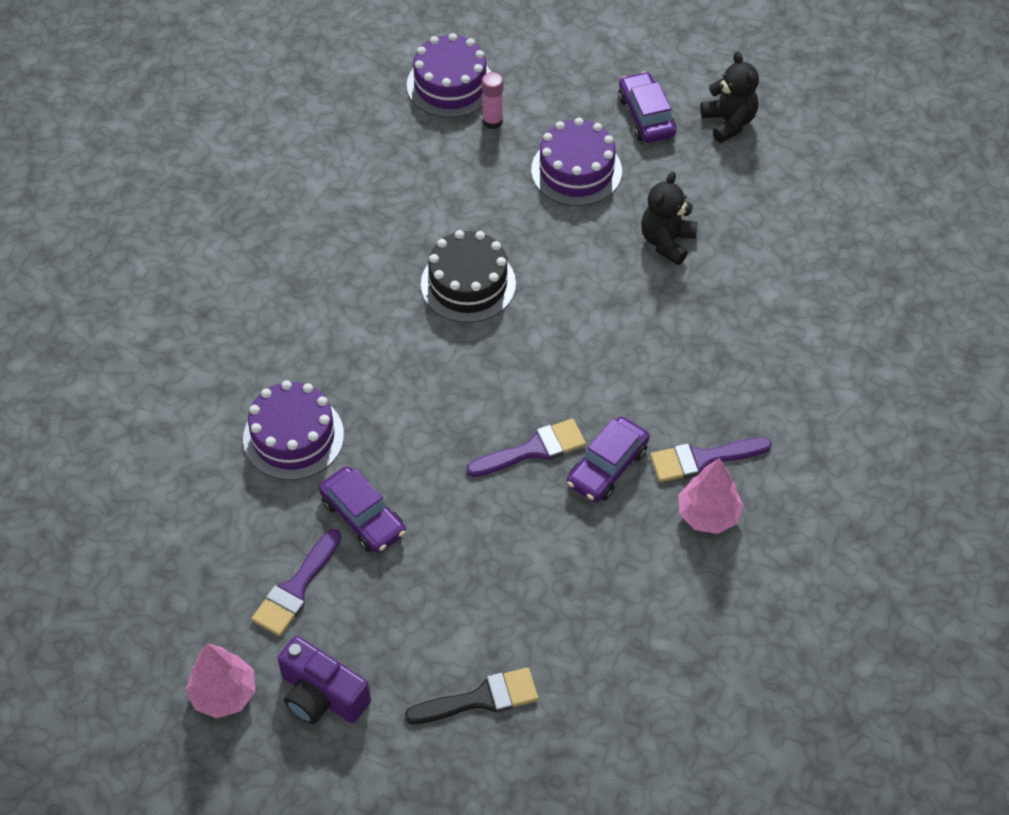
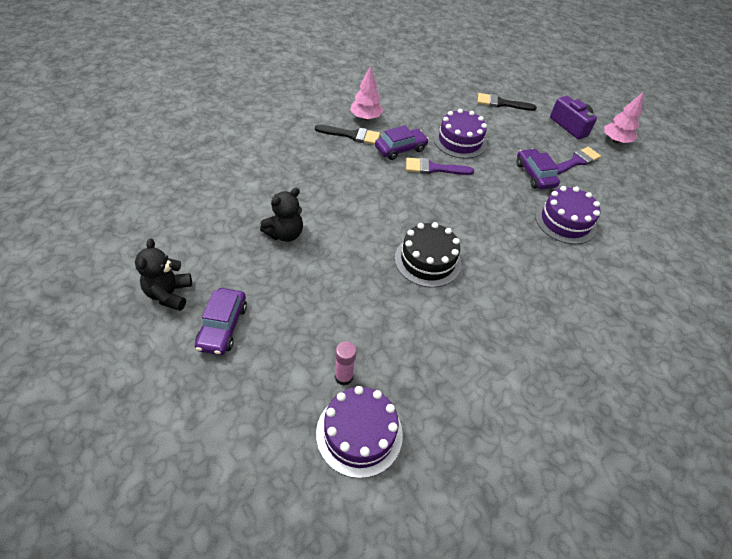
camera: 160 degrees left, 5 degrees down
purple cake [531,117,622,206] -> purple cake moved to [434,109,487,159]
purple brush [650,437,772,482] -> black brush [315,125,380,145]

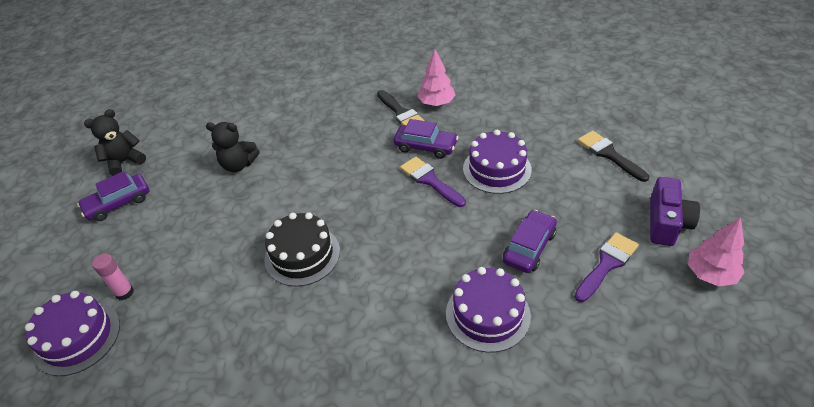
camera: 55 degrees right, 5 degrees down
purple brush [557,147,601,175] -> purple brush turned 60 degrees counterclockwise [574,232,639,302]

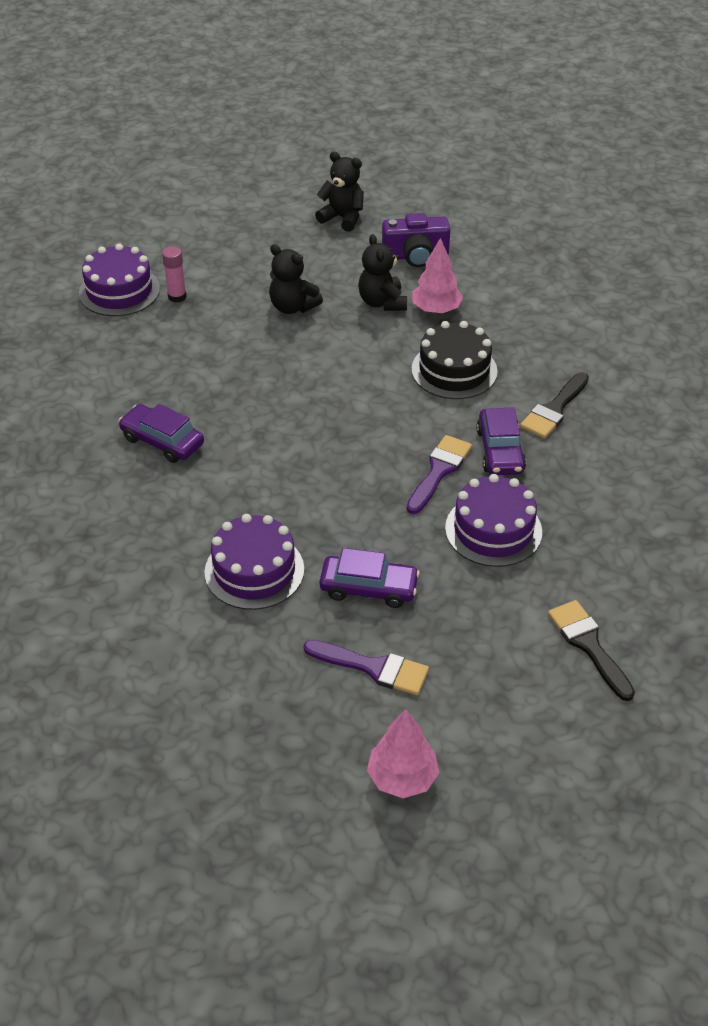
camera: 65 degrees right, 0 degrees up
purple car [77,171,149,221] -> purple car moved to [119,404,204,463]
black cake [264,212,340,287] -> black cake moved to [411,321,498,399]
pink tree [417,49,456,106] -> pink tree moved to [412,238,463,313]
black brush [578,131,649,182] -> black brush turned 60 degrees counterclockwise [548,600,635,701]
purple camera [650,177,700,246] -> purple camera moved to [382,213,450,267]
none -> black teddy bear [269,244,323,314]

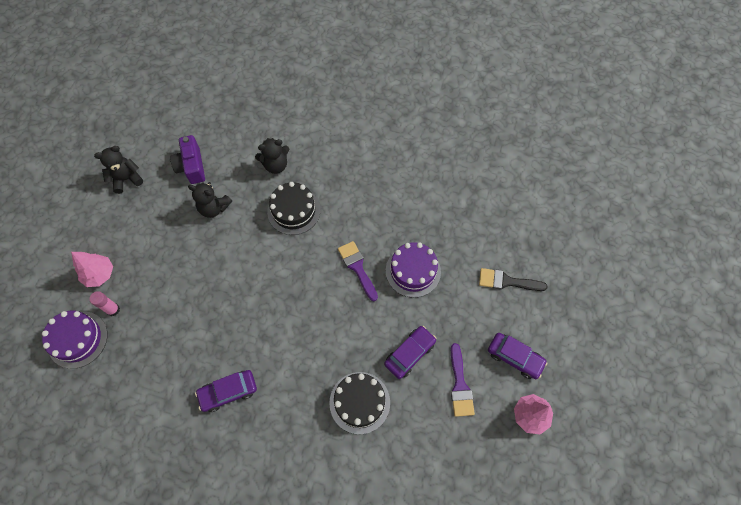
camera: 55 degrees left, 20 degrees up
purple cake [204,514,304,610] -> black cake [329,372,390,434]
black teddy bear [269,244,323,314] -> black teddy bear moved to [255,138,289,174]
purple brush [304,640,429,695] -> purple brush turned 120 degrees clockwise [451,343,475,417]
purple camera [382,213,450,267] -> purple camera turned 135 degrees clockwise [170,135,205,184]
pink tree [412,238,463,313] -> pink tree moved to [71,252,113,287]
purple car [476,408,526,475] -> purple car moved to [488,333,547,379]
black brush [520,372,589,438] -> none

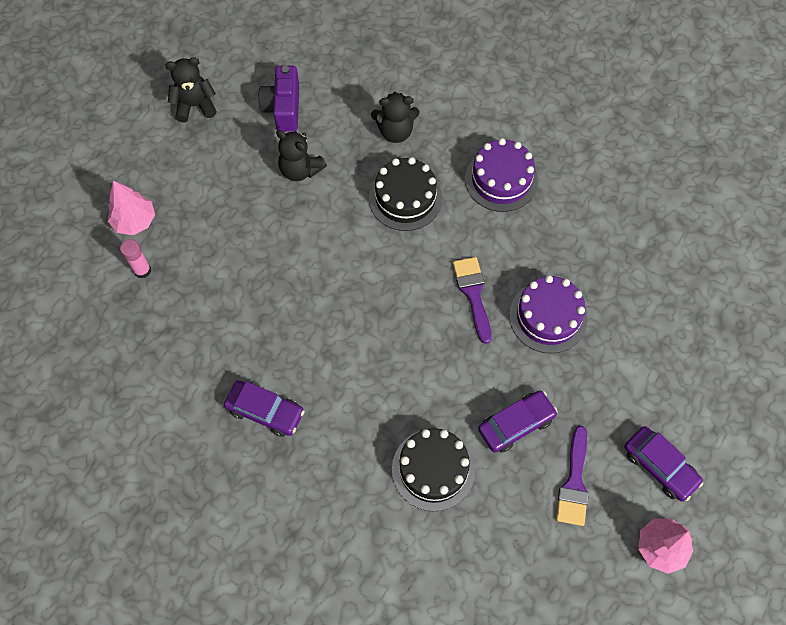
camera: 15 degrees right, 0 degrees up
purple cake [42,311,108,369] -> purple cake moved to [465,138,538,212]
purple car [195,370,257,412] -> purple car turned 150 degrees counterclockwise [224,380,305,437]
black brush [479,268,547,291] -> none

